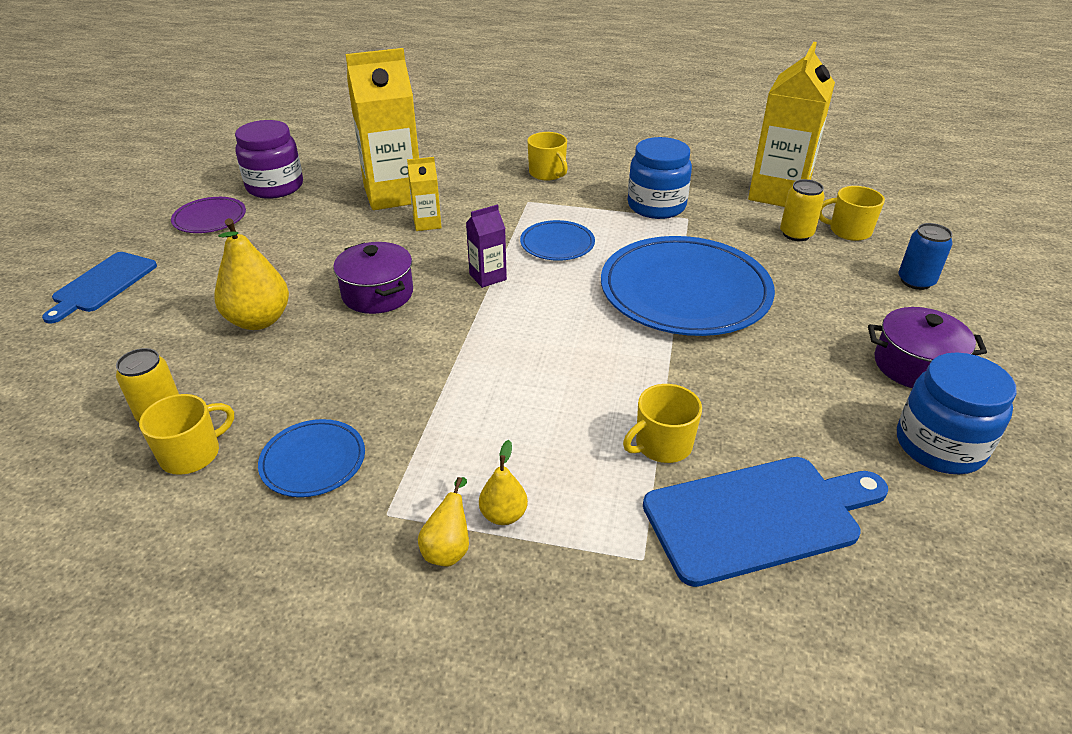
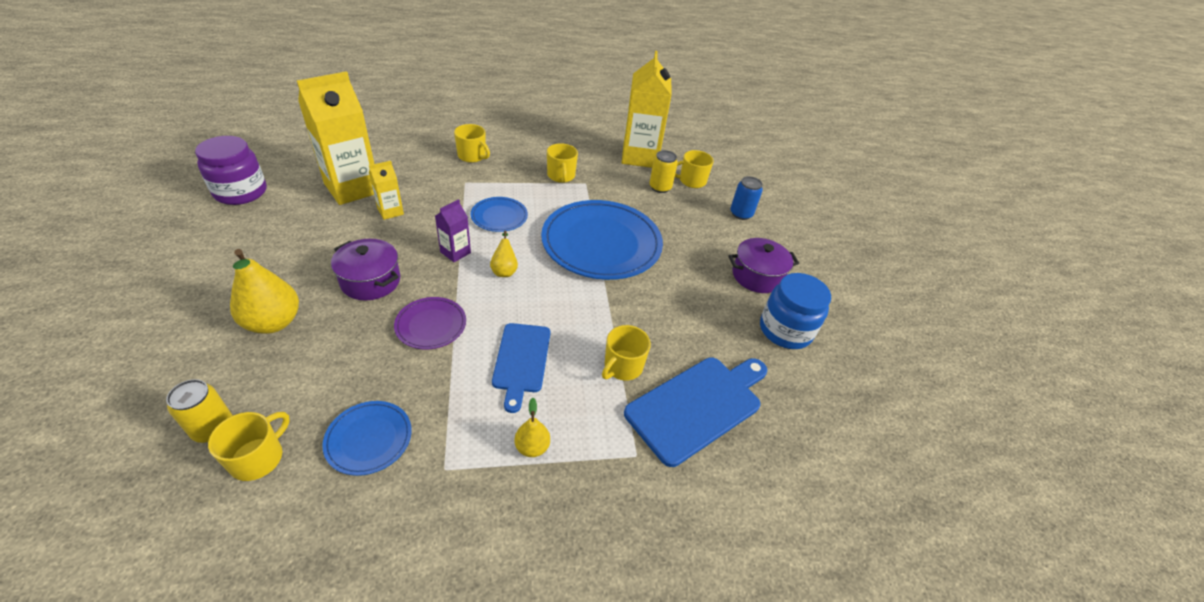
camera: 25 degrees left, 5 degrees up
blue cutting board [42,252,157,324] -> blue cutting board moved to [492,323,550,413]
purple plate [171,197,246,233] -> purple plate moved to [394,297,466,349]
yellow pear [418,477,469,567] -> yellow pear moved to [490,231,518,277]
blue jar [628,137,692,219] -> yellow mug [547,143,578,183]

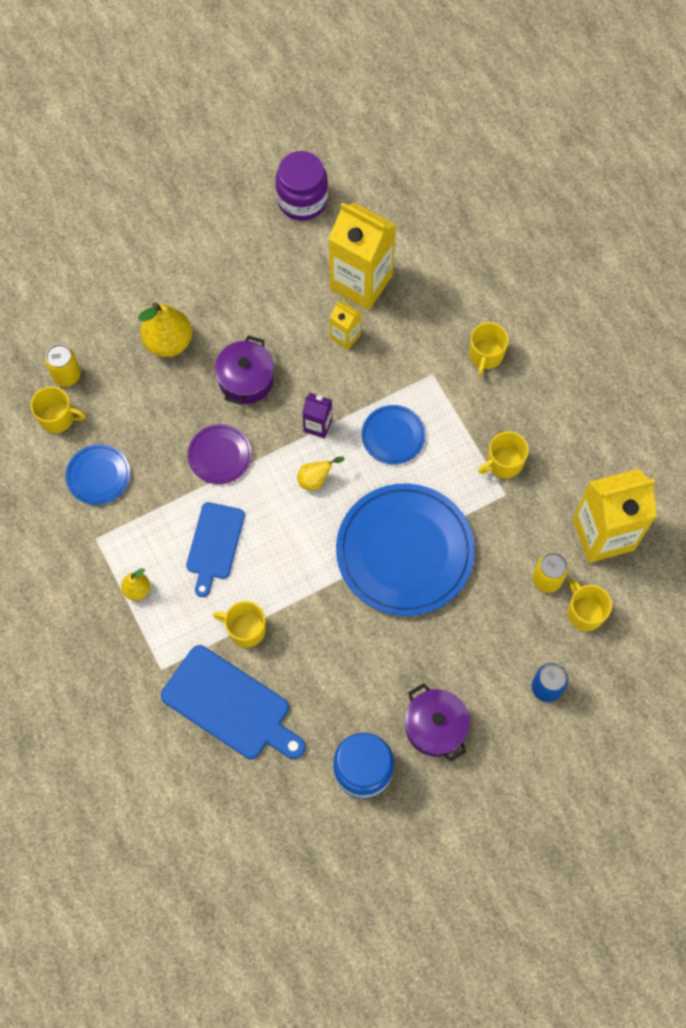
camera: 75 degrees right, 25 degrees up
blue cutting board [492,323,550,413] -> blue cutting board turned 60 degrees counterclockwise [186,502,245,597]

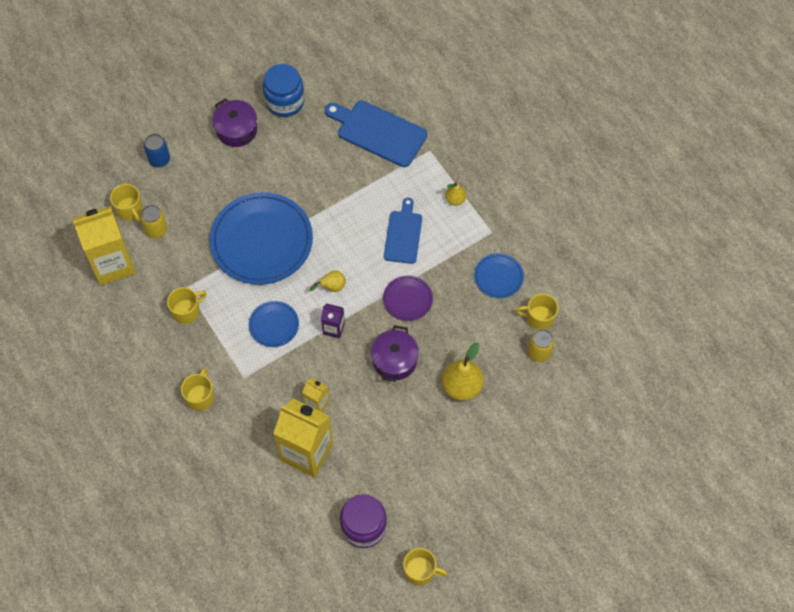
camera: 175 degrees right, 5 degrees down
yellow mug [213,601,266,647] -> yellow mug moved to [403,548,447,586]

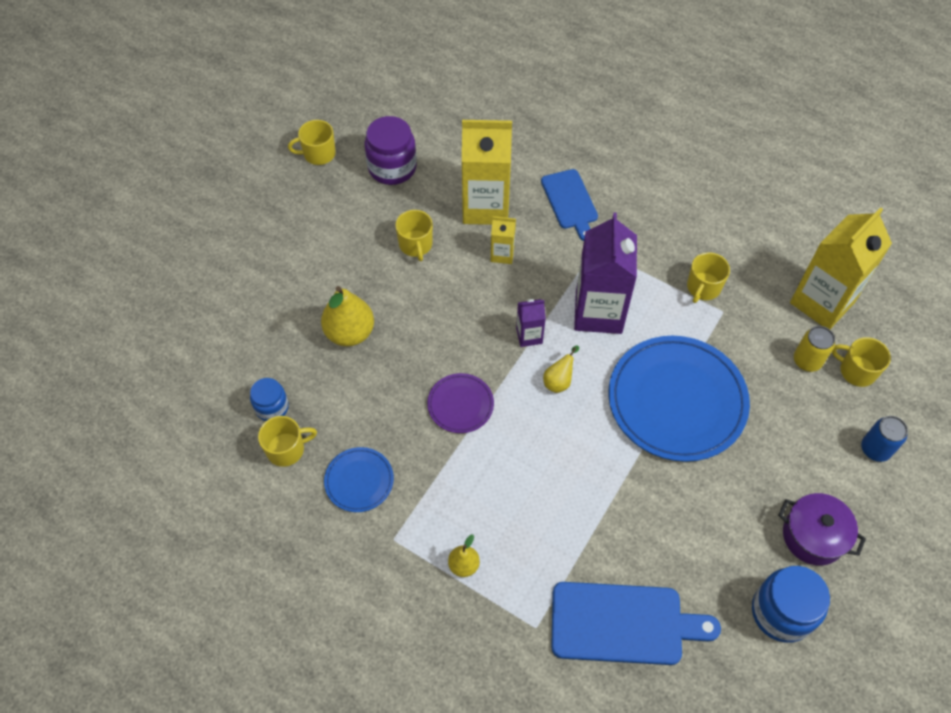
camera: 155 degrees right, 5 degrees down
yellow mug [181,368,214,411] -> yellow mug moved to [395,210,433,261]
blue plate [249,301,299,347] -> purple carton [574,213,637,334]
purple pot [371,325,419,382] -> none
blue cutting board [384,198,422,264] -> blue cutting board moved to [541,169,598,241]
yellow can [528,329,554,362] -> blue jar [250,378,289,421]

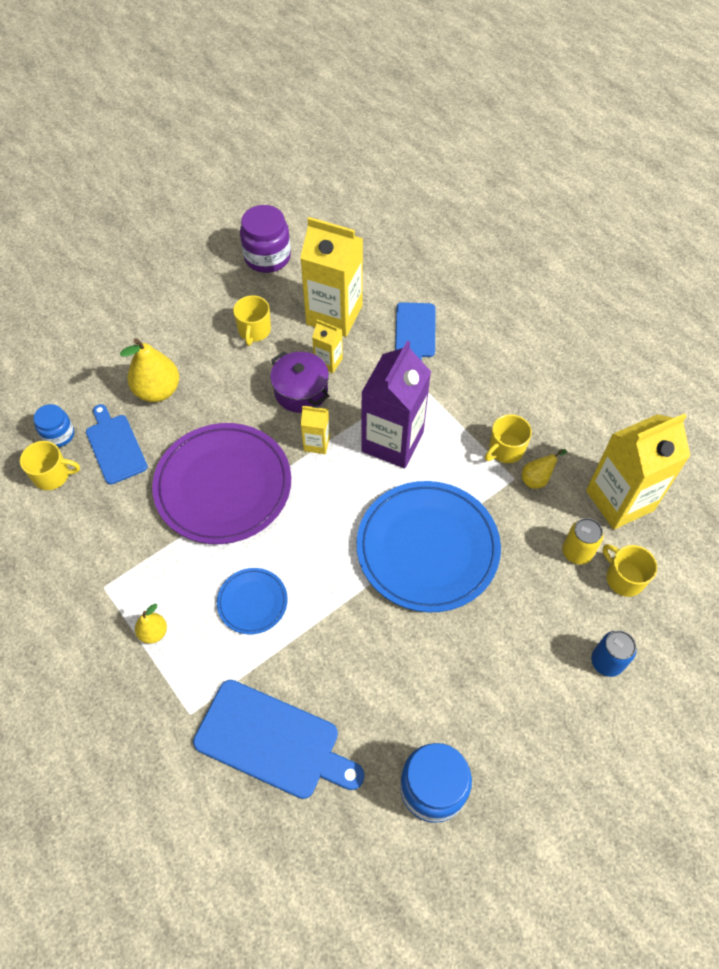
camera: 20 degrees right, 0 degrees up
yellow mug [288,120,336,165] -> none
blue plate [324,447,394,512] -> blue plate moved to [217,568,288,634]
purple plate [427,373,494,433] -> purple plate [152,423,291,544], size x2.10
purple carton [516,299,546,347] -> yellow carton [301,405,330,454]
yellow pear [543,345,579,393] -> yellow pear moved to [522,449,567,489]
purple pot [778,493,866,566] -> purple pot moved to [270,351,329,413]
none -> blue cutting board [86,404,148,484]

